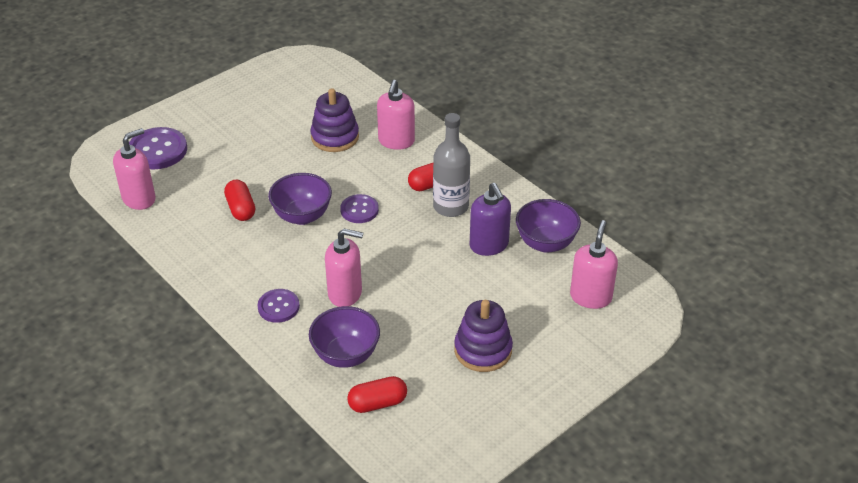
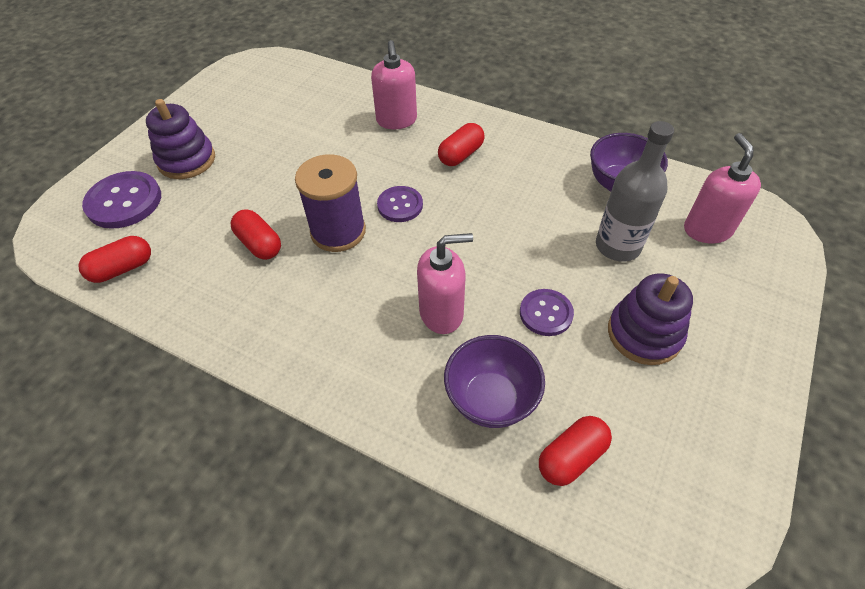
camera: 20 degrees left, 10 degrees up
pink soap dispenser [113,128,156,210] -> red capsule [79,236,151,283]
purple button [257,289,300,323] -> purple button moved to [520,289,574,336]
purple bowl [268,173,332,225] -> purple spool [295,154,366,252]
purple stacking toy [310,88,359,152] -> purple stacking toy moved to [146,99,215,179]
grey bottle [433,113,470,217] -> grey bottle moved to [596,121,674,262]
purple soap dispenser [470,183,511,256] -> none

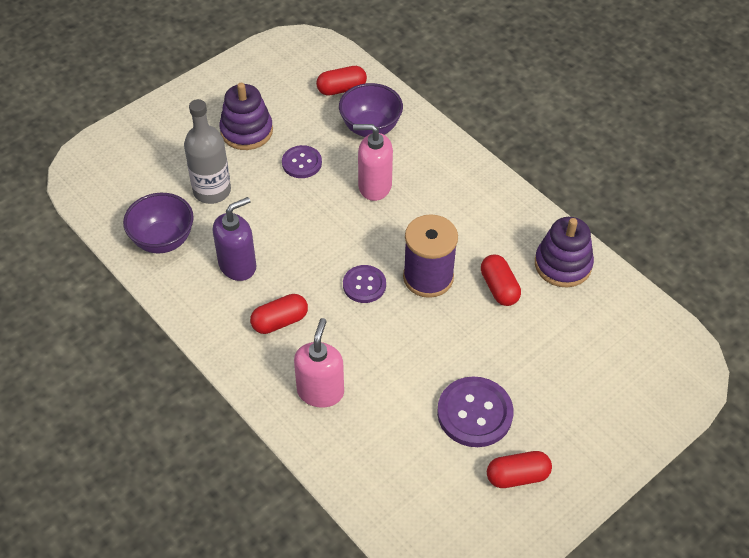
camera: 160 degrees left, 0 degrees up
red capsule [79,236,151,283] -> red capsule moved to [487,451,552,488]
purple button [82,171,161,229] -> purple button moved to [437,376,514,447]
purple stacking toy [146,99,215,179] -> purple stacking toy moved to [535,217,594,288]
pink soap dispenser [684,133,761,243] -> none
none -> purple soap dispenser [213,197,256,281]

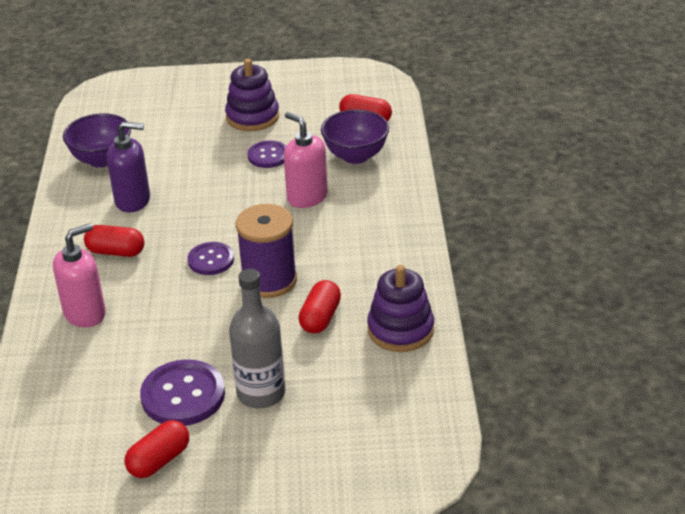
camera: 40 degrees right, 15 degrees down
grey bottle [184,99,231,204] -> grey bottle moved to [229,269,285,408]
red capsule [487,451,552,488] -> red capsule turned 75 degrees counterclockwise [124,420,189,478]

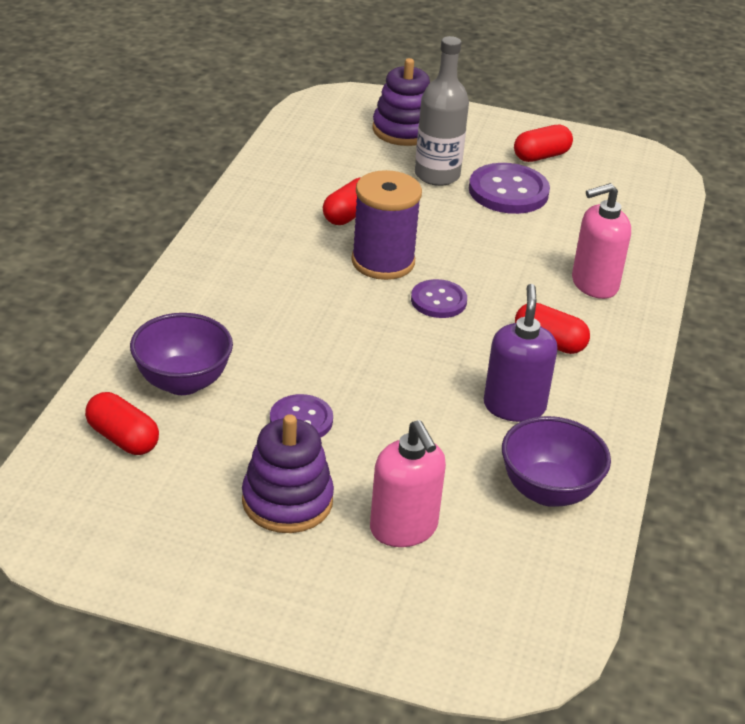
camera: 165 degrees left, 0 degrees up
purple soap dispenser [107,121,150,212] -> purple soap dispenser turned 75 degrees clockwise [484,284,558,422]
pink soap dispenser [284,112,328,208] -> pink soap dispenser moved to [370,420,446,547]
purple stacking toy [367,265,434,352] -> purple stacking toy moved to [372,58,430,146]

